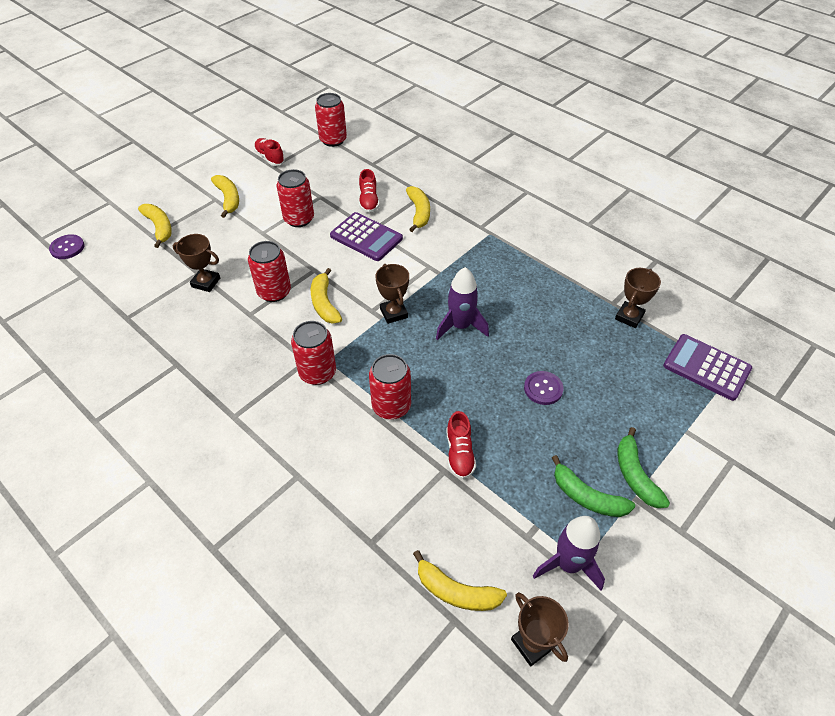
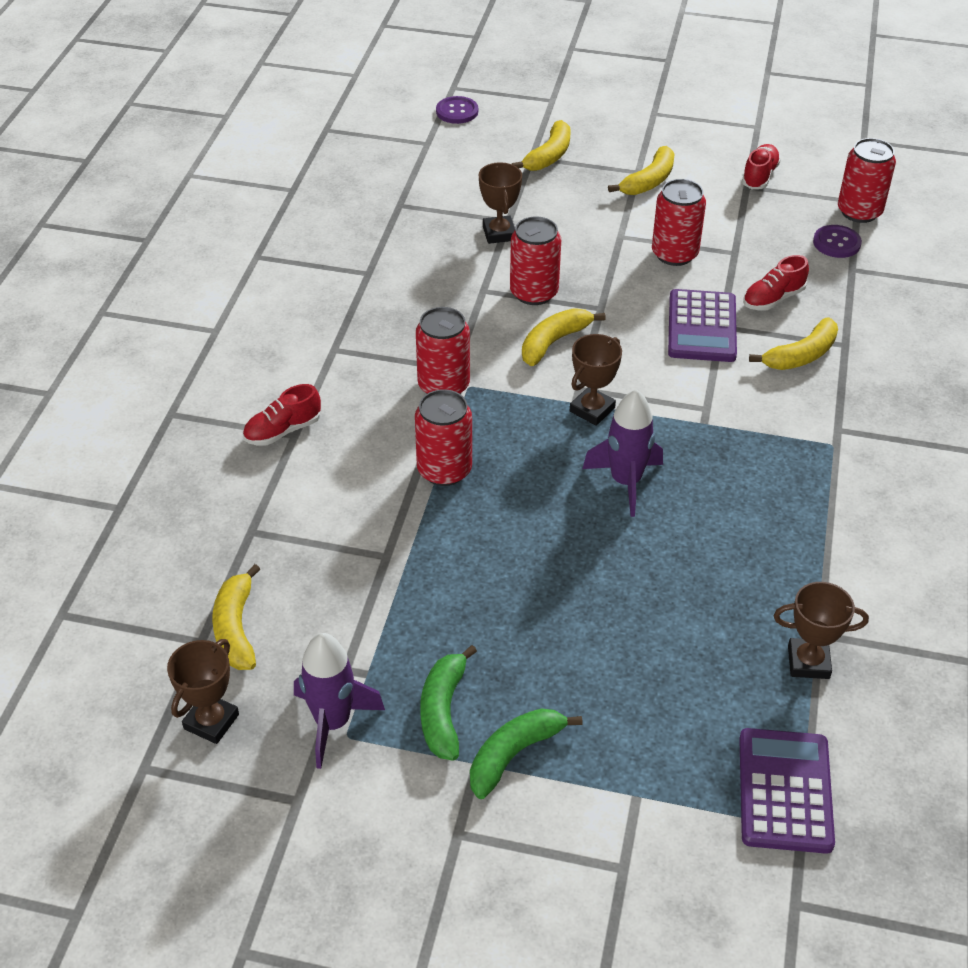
camera: 60 degrees right, 5 degrees down
red shoe [446,411,476,479] -> red shoe moved to [243,384,321,446]
purple button [524,371,564,405] -> purple button moved to [813,225,862,258]

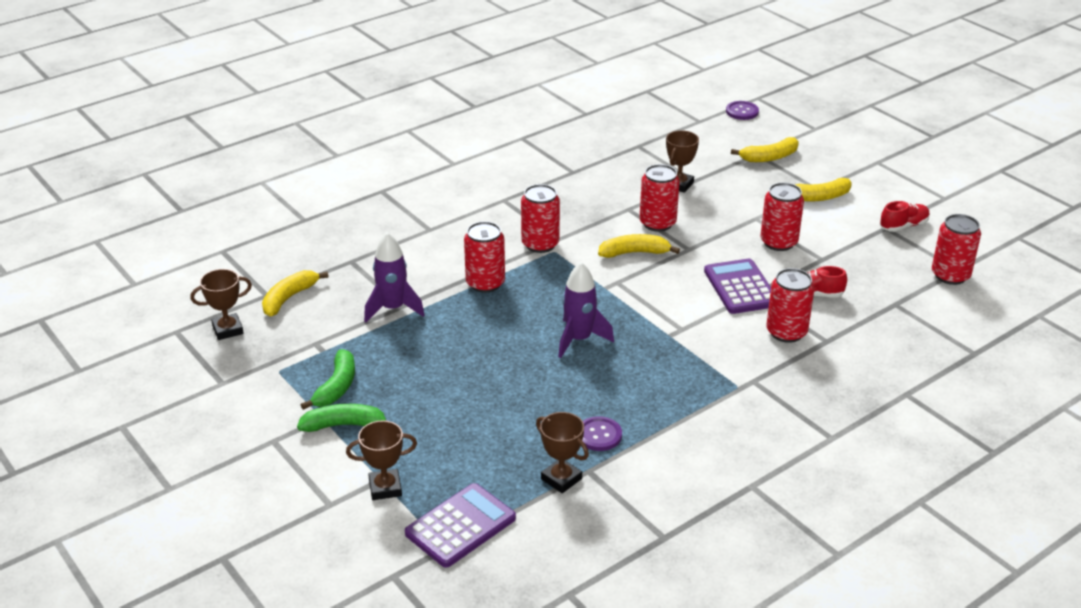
camera: 40 degrees right, 10 degrees down
red shoe [243,384,321,446] -> none
purple rocket [294,633,385,769] -> purple rocket moved to [364,232,425,322]
green banana [420,645,477,761] -> green banana turned 150 degrees clockwise [301,349,355,410]
brown trophy [570,334,622,426] -> brown trophy moved to [346,421,417,500]
purple calculator [668,289,737,362] -> purple calculator turned 120 degrees clockwise [704,259,771,314]
yellow banana [749,318,838,370] -> red can [767,268,814,343]
purple button [813,225,862,258] -> purple button moved to [582,416,622,451]

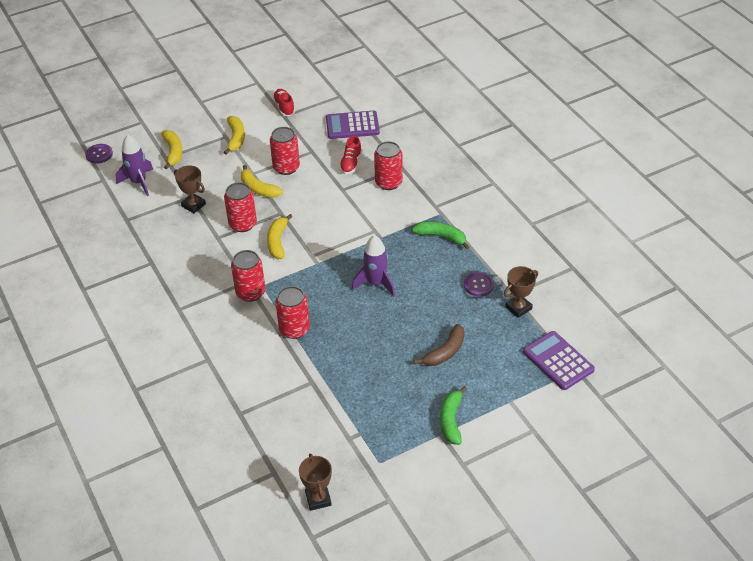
camera: 80 degrees left, 10 degrees up
yellow banana [262,270,329,317] -> yellow banana moved to [241,165,283,198]
green banana [301,349,355,410] -> green banana moved to [412,221,469,249]
brown trophy [346,421,417,500] -> none
purple rocket [364,232,425,322] -> purple rocket moved to [116,135,153,196]
purple calculator [704,259,771,314] -> purple calculator moved to [326,111,380,139]
red can [932,214,981,285] -> none
none -> brown banana [414,324,465,366]

